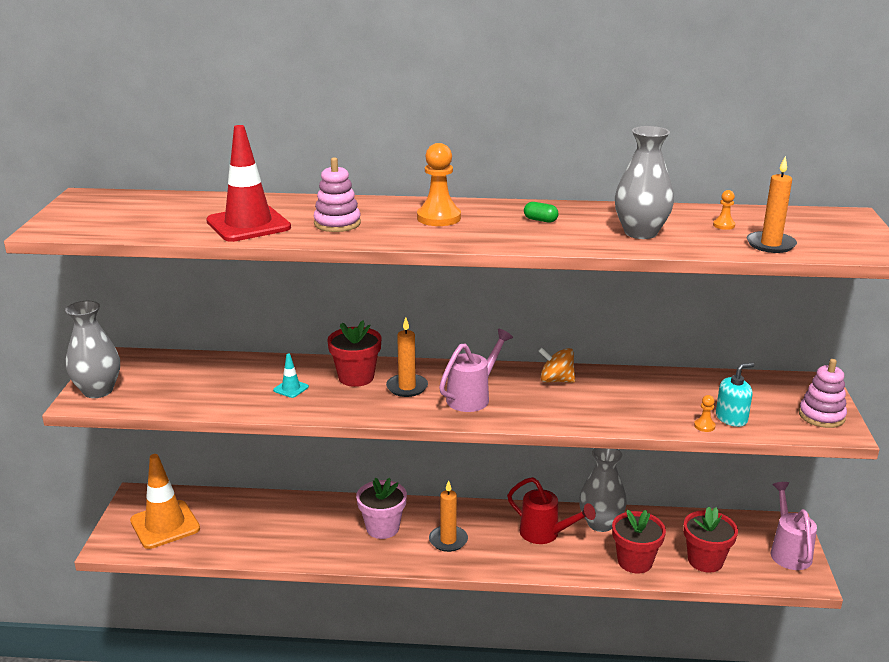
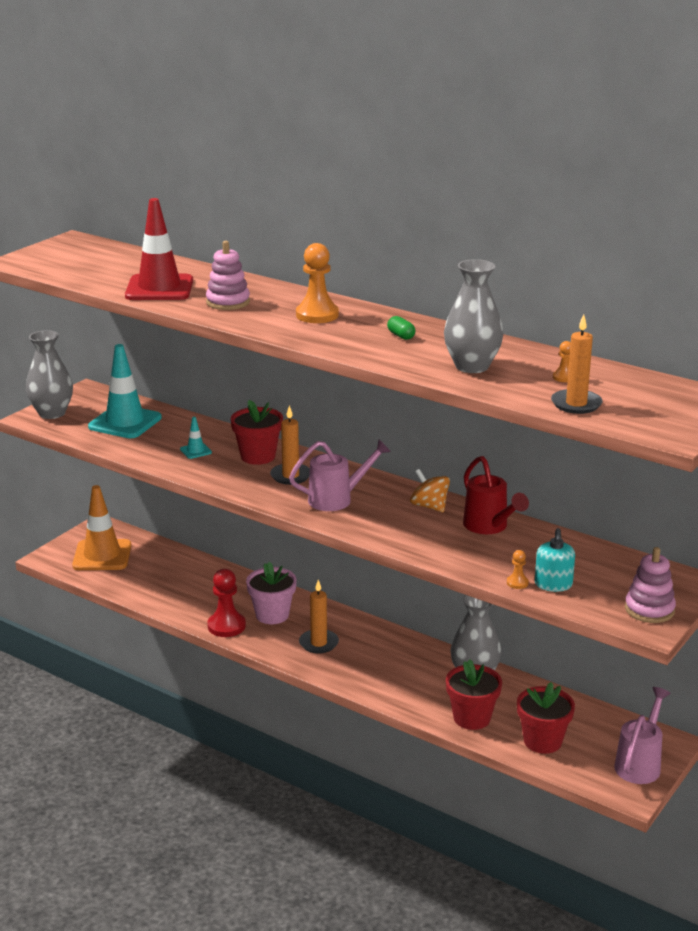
camera: 30 degrees right, 0 degrees up
red watering can [507,477,596,544] -> red watering can moved to [463,456,529,534]
turquoise soap dispenser [716,363,754,427] -> turquoise soap dispenser turned 90 degrees clockwise [535,528,575,592]
none -> turquoise traffic cone [88,344,162,438]
none -> red pawn [207,569,246,637]

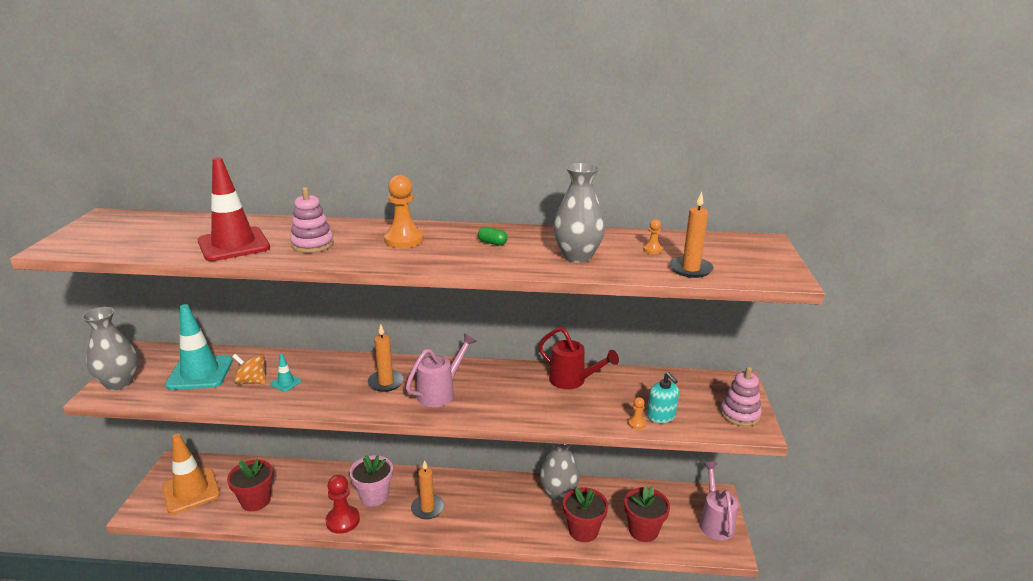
camera: 30 degrees left, 0 degrees up
red flower pot [231,400,283,465] -> red flower pot moved to [227,459,273,511]
orange spinning top [410,469,450,513] -> orange spinning top moved to [232,354,266,384]

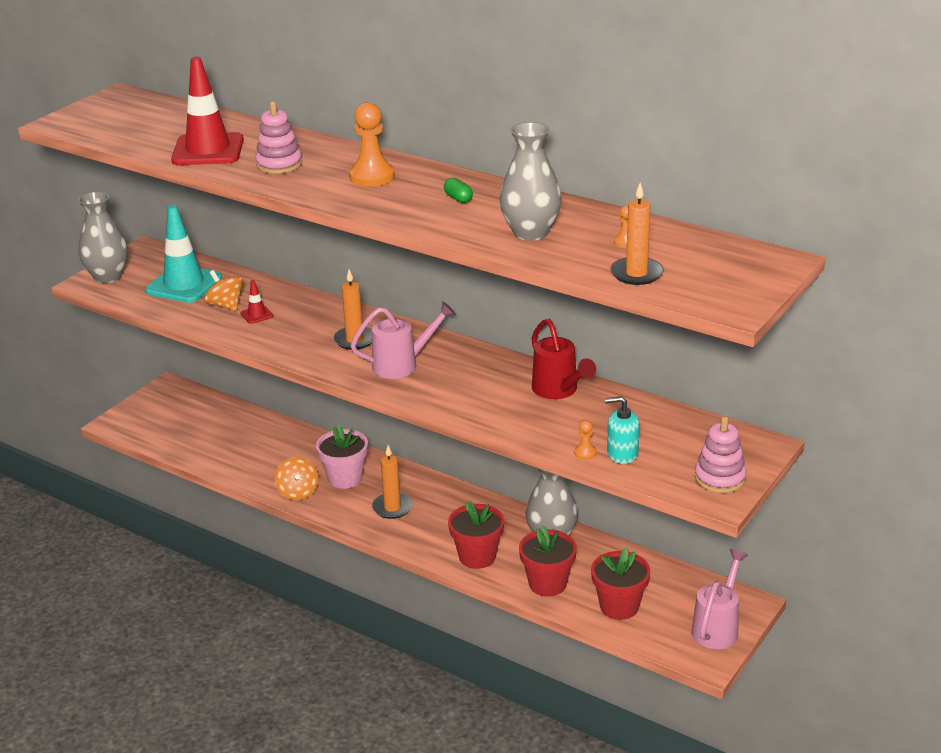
camera: 30 degrees right, 5 degrees up
orange traffic cone [162,434,220,514] -> none
red flower pot [227,459,273,511] -> red flower pot moved to [448,501,504,569]
turquoise traffic cone [270,353,302,392] -> red traffic cone [240,280,273,324]
red pawn [326,475,360,534] -> orange spinning top [275,457,318,500]
turquoise soap dispenser [647,372,679,423] -> turquoise soap dispenser turned 90 degrees clockwise [605,396,640,464]

